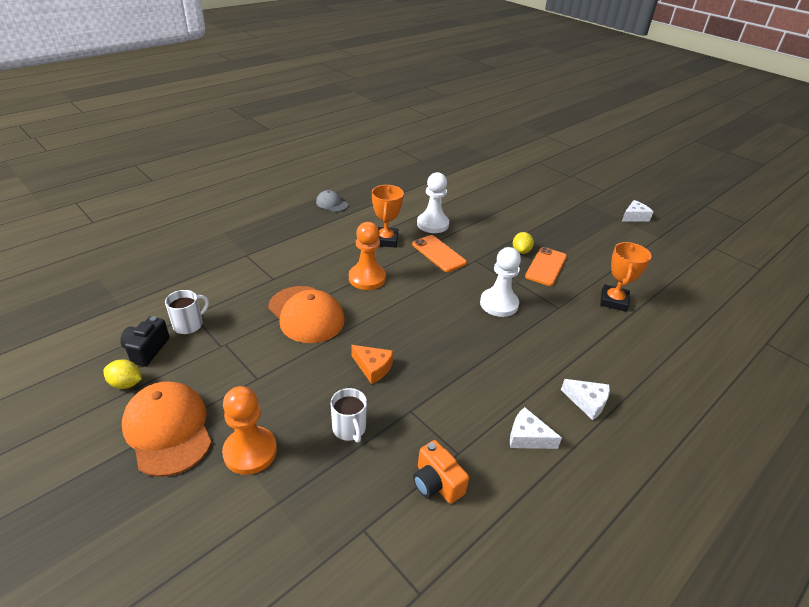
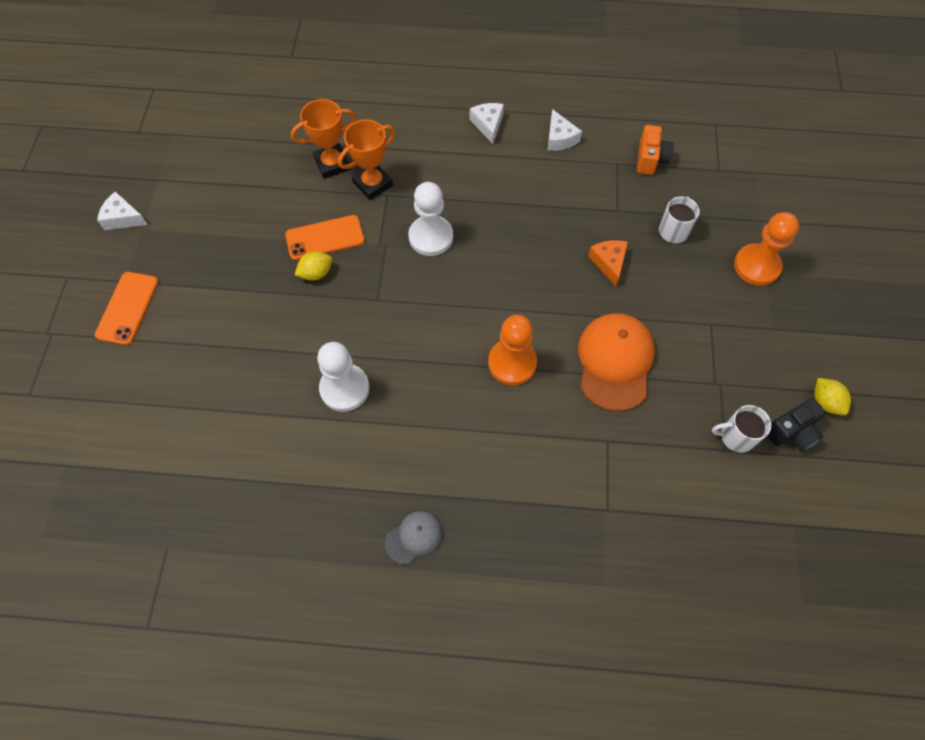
camera: 130 degrees left, 25 degrees up
orange cap [122,381,212,477] -> none
grey cap [316,190,348,212] -> grey cap turned 120 degrees counterclockwise [385,511,442,564]
orange trophy [372,185,404,247] -> orange trophy moved to [338,119,395,200]
orange phone [412,235,467,272] -> orange phone moved to [95,272,159,345]

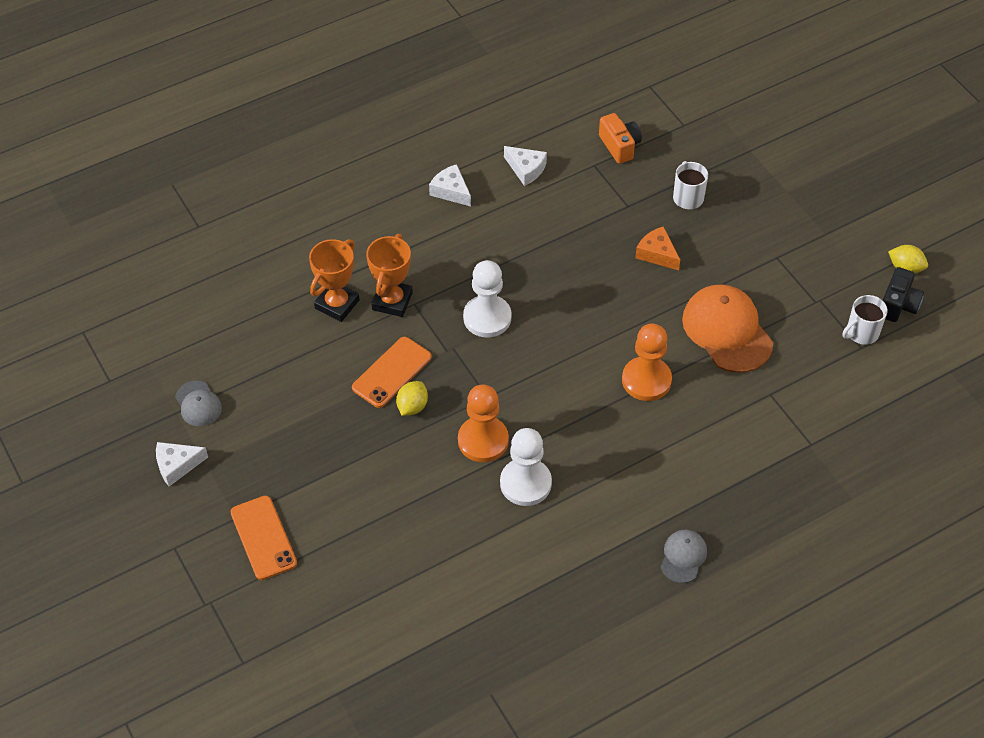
camera: 35 degrees left, 10 degrees down
orange pawn [734,212,799,286] -> orange pawn moved to [458,385,509,462]
none -> grey cap [175,381,222,427]

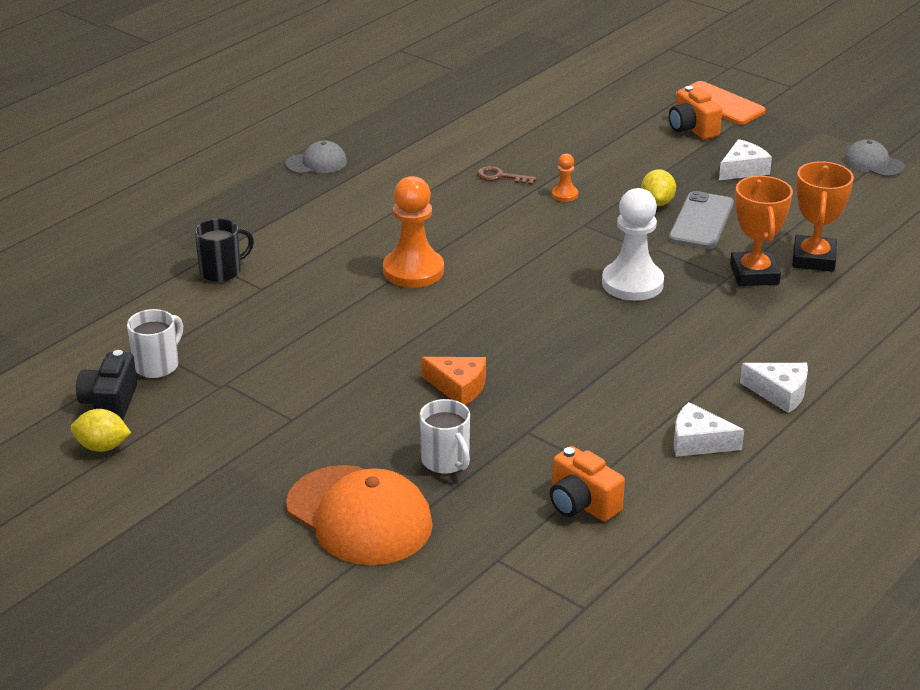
camera: 160 degrees right, 20 degrees down
white cheese [156,442,208,487] -> white cheese moved to [719,139,772,180]
orange phone [352,337,432,408] -> grey phone [669,191,734,249]
orange pawn [458,385,509,462] -> orange pawn [552,154,578,202], size x0.47
white pawn [500,428,552,506] -> brown key [477,166,537,185]
grey cap [661,530,707,583] -> grey cap turned 105 degrees counterclockwise [285,140,347,174]
orange cap [682,285,773,373] -> orange cap moved to [286,465,433,565]
none -> black mug [195,219,254,282]
none -> orange camera [669,86,722,139]

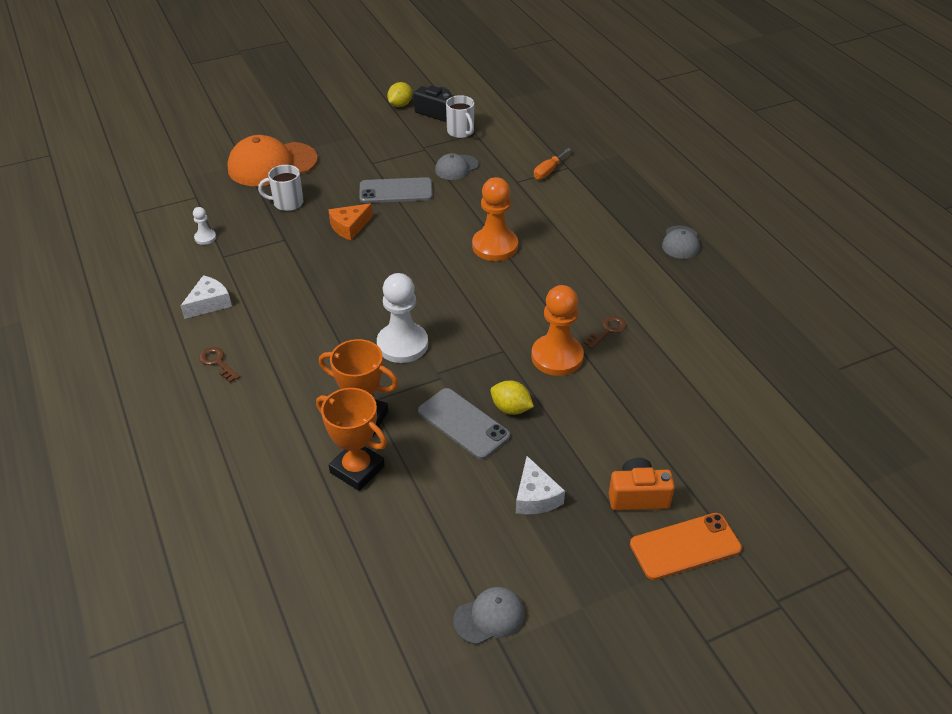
camera: 115 degrees right, 10 degrees up
black mug [195,219,254,282] -> orange screwdriver [534,148,571,179]
orange camera [550,446,625,521] -> white pawn [193,207,216,245]
orange pawn [552,154,578,202] -> orange pawn [531,285,584,376], size x2.15
white cheese [740,363,808,413] -> brown key [199,347,240,383]
none -> grey phone [359,177,433,203]
none -> grey cap [435,153,479,180]

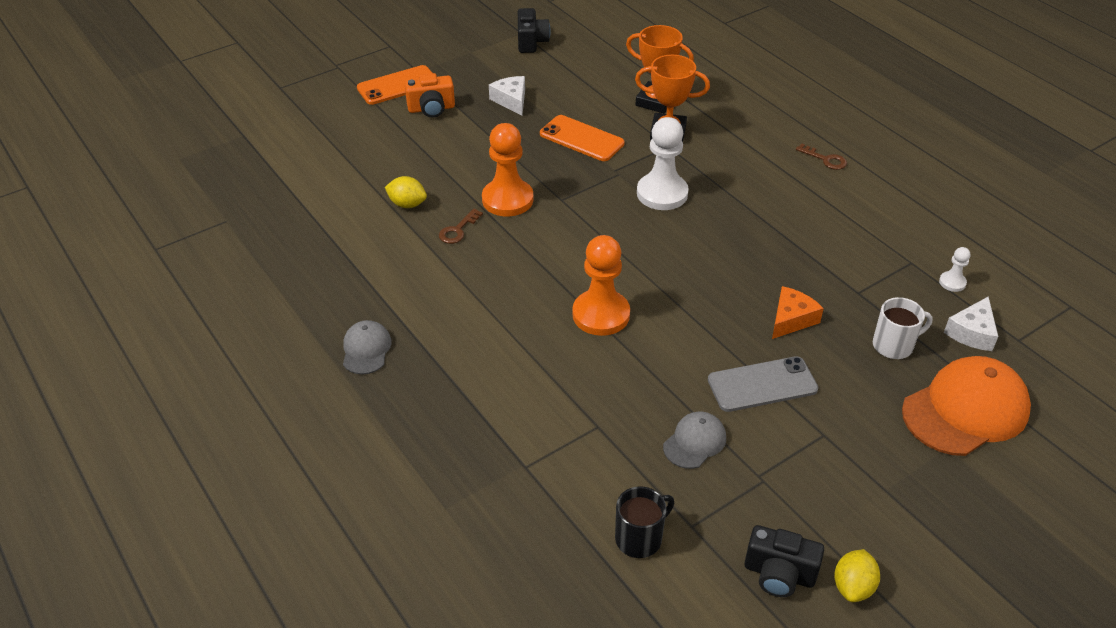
camera: 170 degrees right, 0 degrees up
white cheese [181,275,232,319] -> white cheese moved to [944,296,998,351]
grey phone [418,388,510,460] -> orange phone [540,115,625,161]
white mug [446,95,474,138] -> none
grey cap [453,587,525,645] -> black camera [518,8,550,53]
yellow lemon [490,381,534,415] -> yellow lemon moved to [385,176,427,208]
orange screwdriver [534,148,571,179] -> none
none -> black mug [615,486,674,558]

